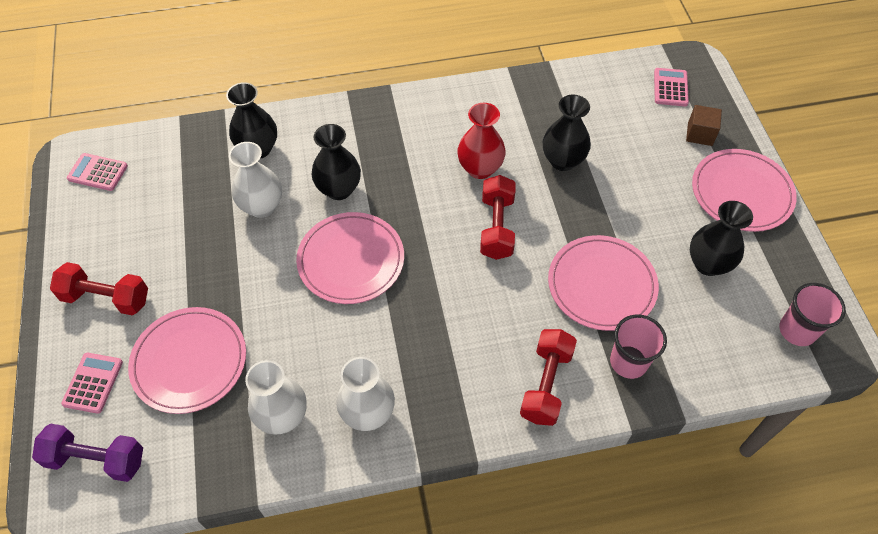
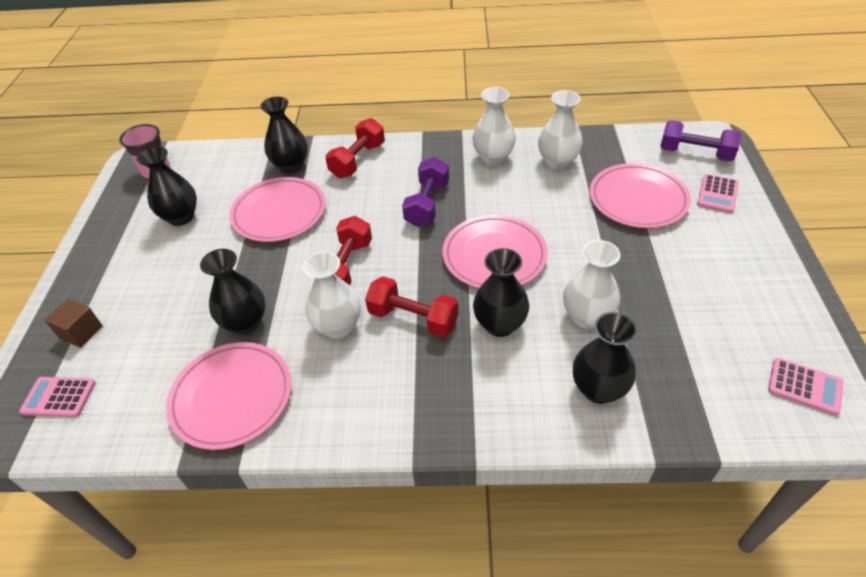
camera: 165 degrees left, 10 degrees down
red dumbbell [50,262,148,316] -> red dumbbell moved to [365,276,459,337]
red vase [457,103,506,179] -> white vase [303,252,361,339]
pink cup [610,314,667,379] -> black vase [260,97,308,174]
pink calculator [654,68,689,106] -> pink calculator turned 75 degrees clockwise [19,377,96,417]
pink plate [692,149,797,232] -> pink plate moved to [166,342,292,450]
none -> purple dumbbell [402,157,449,227]

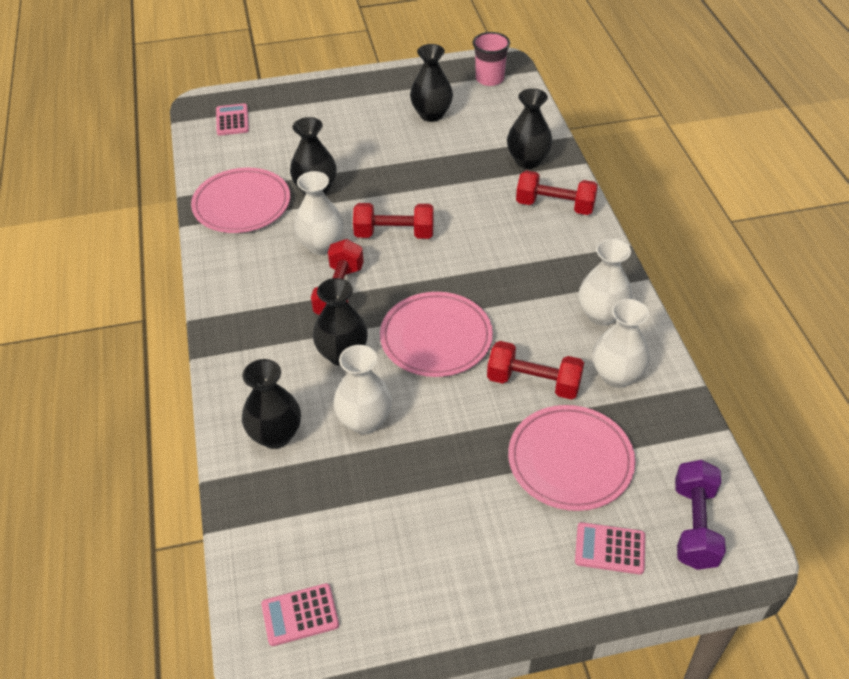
camera: 75 degrees right, 0 degrees up
brown cube [45,299,103,348] -> none
pink plate [229,177,326,242] -> none
purple dumbbell [402,157,449,227] -> none
pink calculator [768,358,843,416] -> pink calculator turned 60 degrees clockwise [261,583,339,646]
none -> red dumbbell [487,341,584,400]

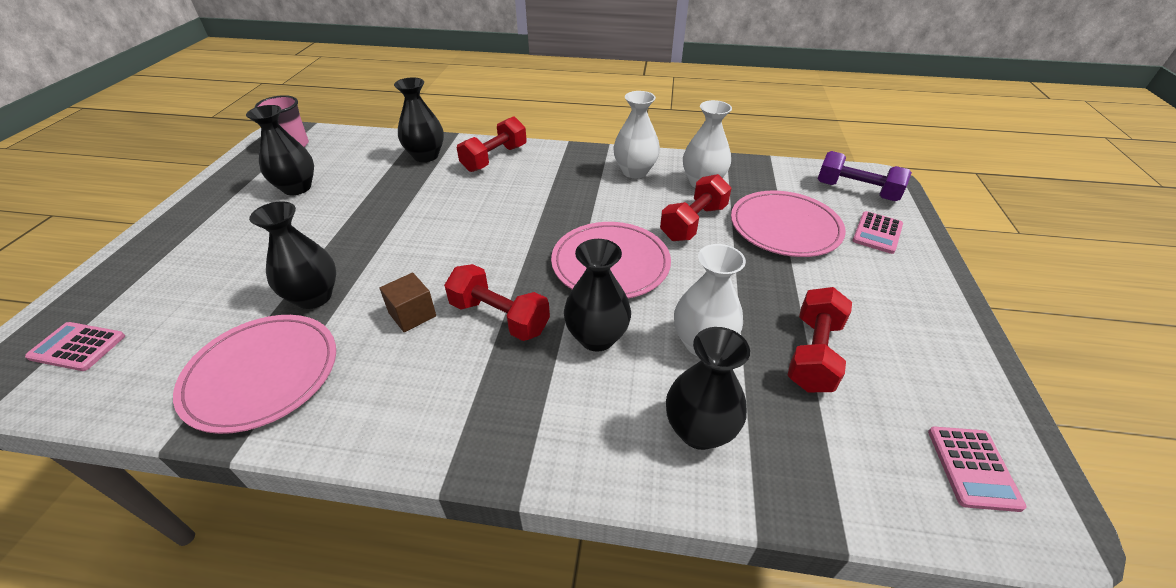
camera: 70 degrees left, 5 degrees down
white vase [294,171,343,255] -> brown cube [379,273,436,332]
red dumbbell [353,203,434,239] -> red dumbbell moved to [787,287,852,392]

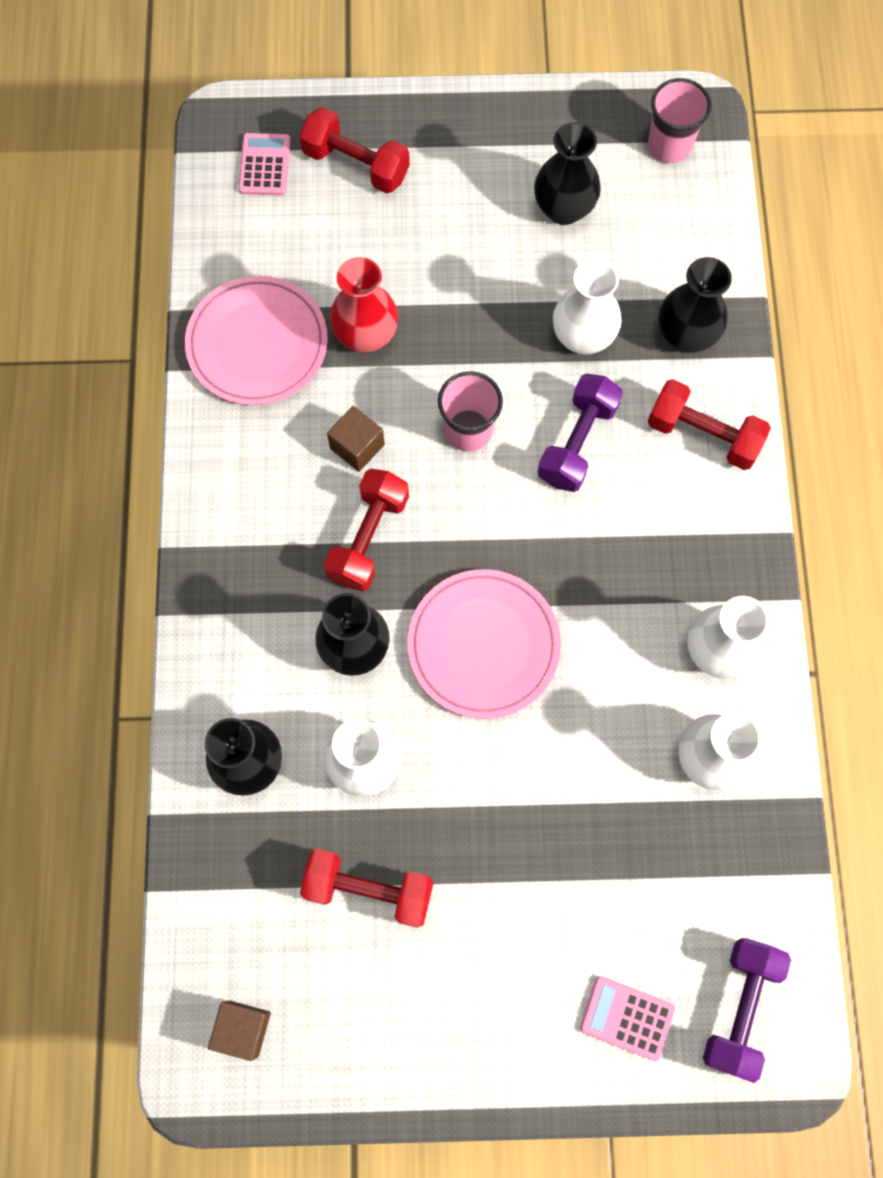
camera: 80 degrees right, 30 degrees up
black vase [249,201,336,309] -> red vase [330,257,398,353]
red dumbbell [660,174,732,241] -> red dumbbell moved to [299,107,410,193]
pink plate [731,191,846,257] -> none
pink calculator [928,426,1027,512] -> brown cube [208,1001,271,1061]
none -> pink cup [438,371,503,451]
none -> purple dumbbell [538,374,623,492]
none -> white vase [553,259,622,354]

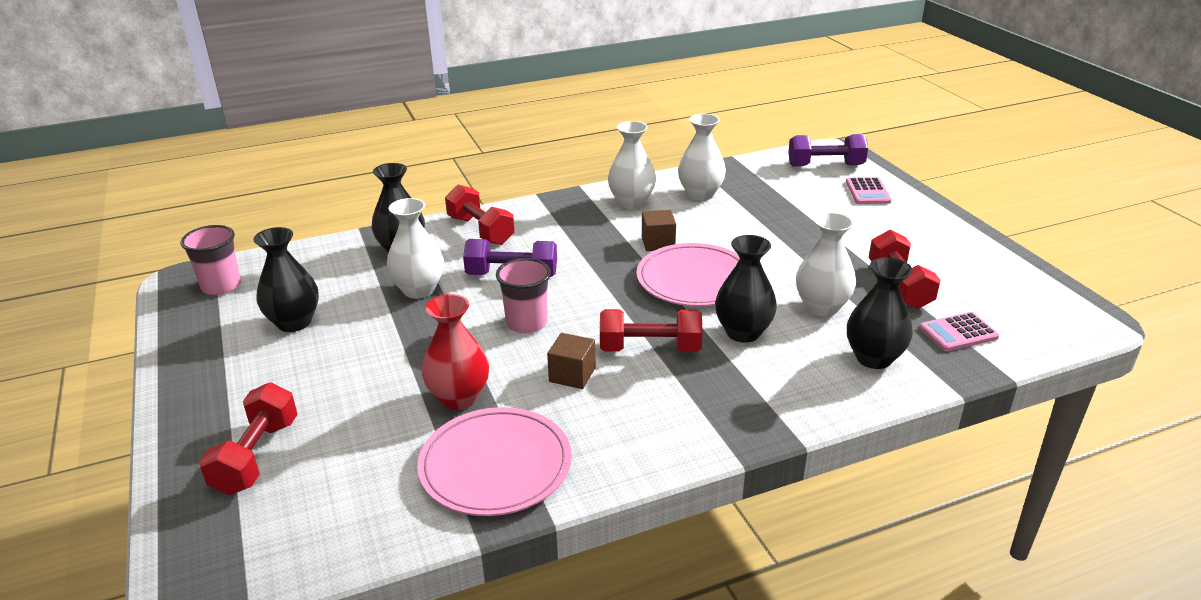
camera: 110 degrees left, 40 degrees down
brown cube [208,1001,271,1061] -> brown cube moved to [642,210,676,251]
pink calculator [238,133,291,196] -> pink calculator moved to [919,312,999,351]
red dumbbell [648,379,771,470] -> red dumbbell turned 45 degrees counterclockwise [445,185,515,245]

